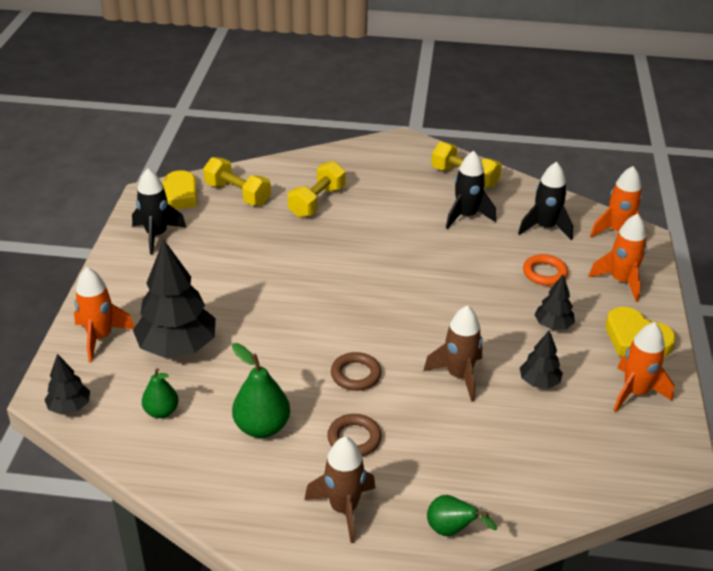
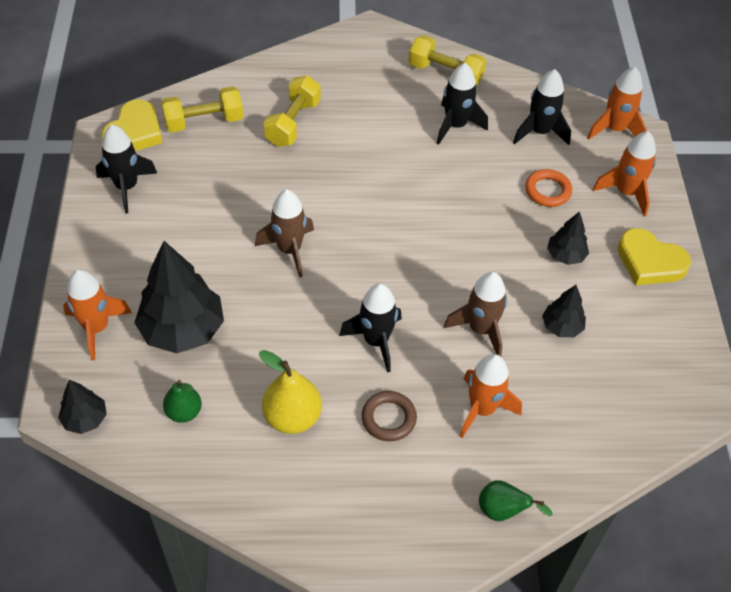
camera: 10 degrees left, 15 degrees up
yellow dumbbell [203,157,271,206] -> yellow dumbbell turned 45 degrees counterclockwise [161,87,243,133]
green pear [232,343,290,438] -> yellow pear [259,350,322,434]
brown rocket [304,437,376,543] -> brown rocket moved to [255,190,314,278]
brown ring [331,352,381,391] -> black rocket [339,283,402,372]
orange rocket [613,322,674,412] -> orange rocket moved to [459,354,522,438]

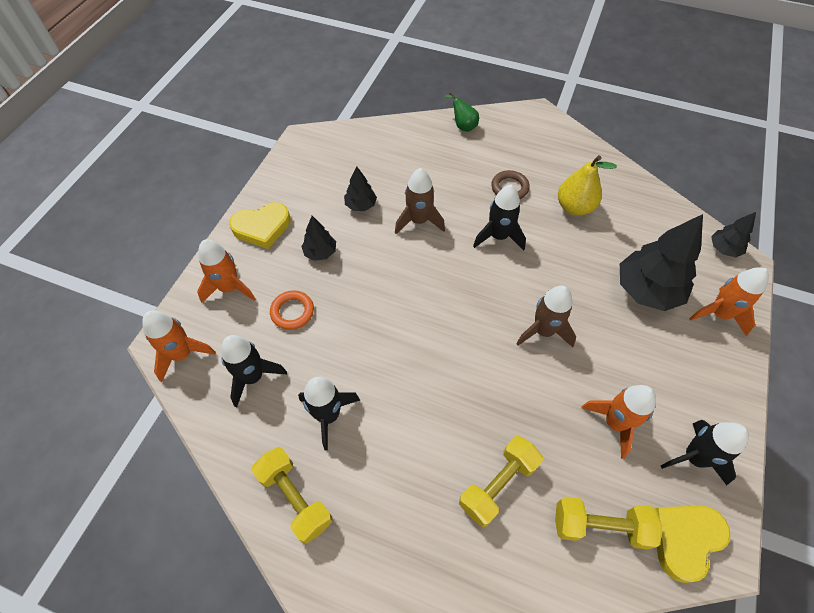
camera: 155 degrees left, 5 degrees up
green pear [163,380,202,423] -> none
orange rocket [459,354,522,438] -> orange rocket moved to [581,385,656,459]
yellow heart [618,228,691,285] -> yellow heart turned 105 degrees clockwise [229,202,290,249]

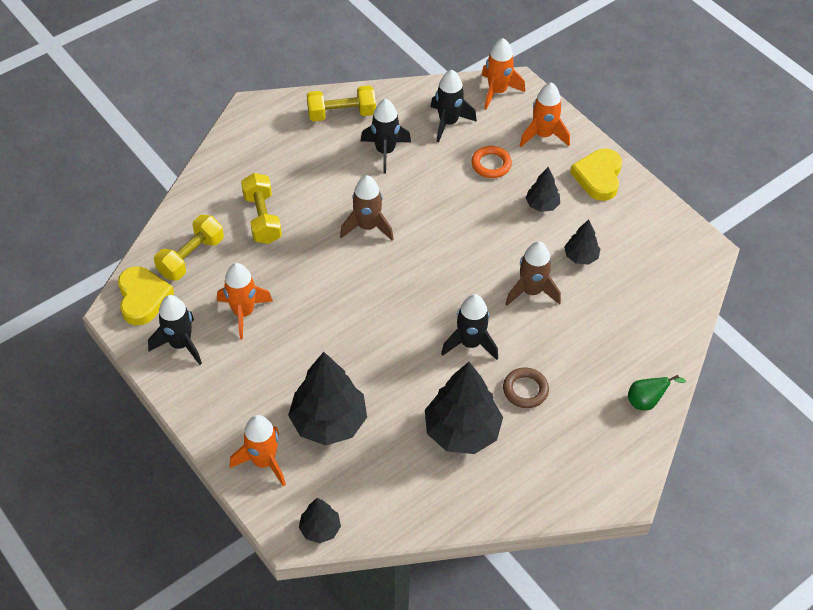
camera: 120 degrees right, 5 degrees down
brown rocket [516,286,576,347] -> brown rocket moved to [340,175,394,241]
yellow pear [558,155,617,216] -> black tree [425,362,503,454]

